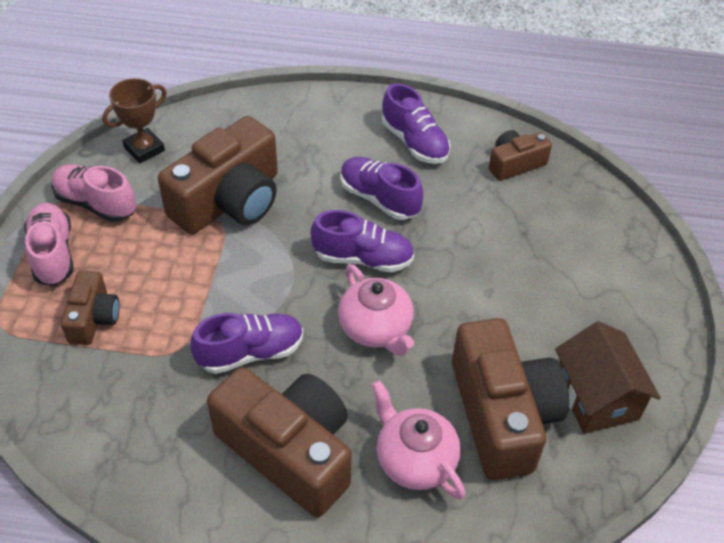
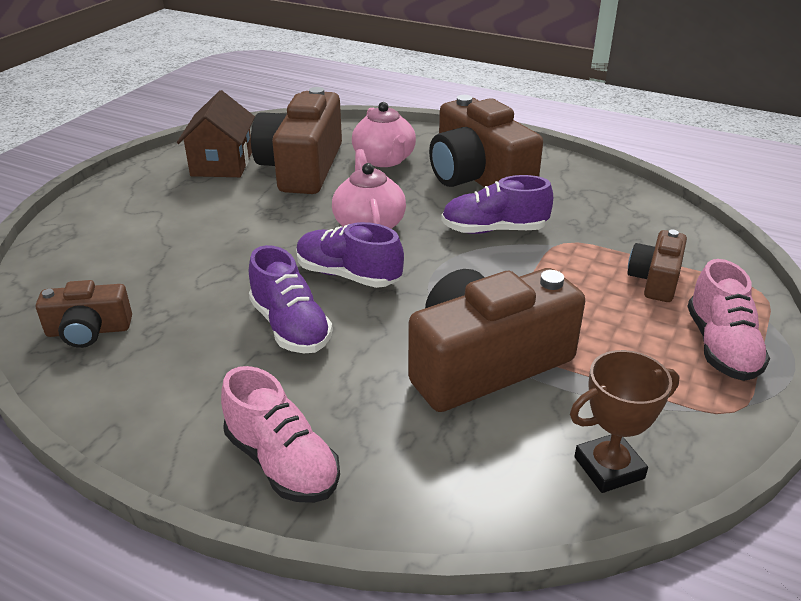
camera: 160 degrees left, 15 degrees down
pink shoe [51,164,136,222] -> pink shoe moved to [221,366,340,503]
purple shoe [382,83,451,164] -> none

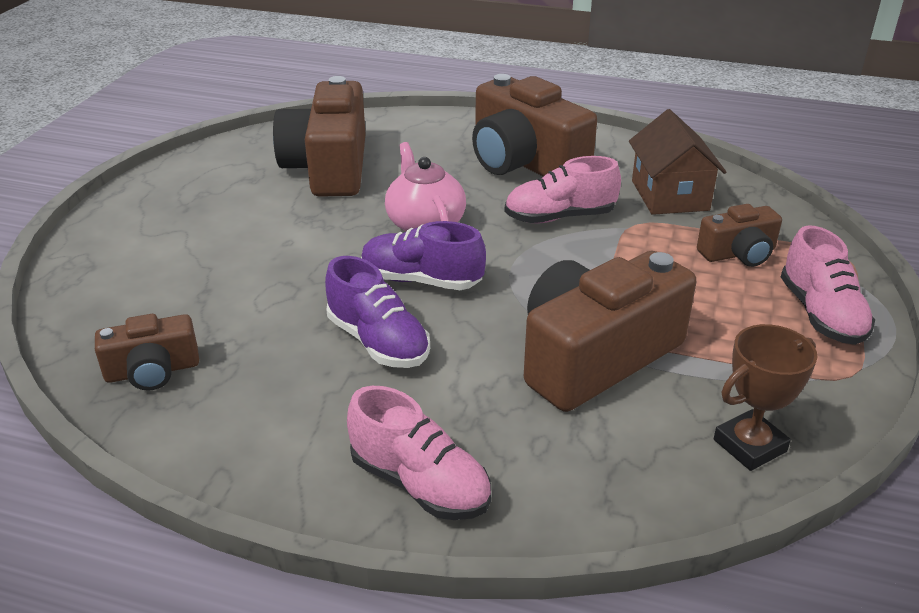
camera: 10 degrees left, 0 degrees up
brown house [177,90,255,177] -> brown house moved to [629,109,726,215]
pink teapot [352,102,416,167] -> none
purple shoe [441,175,553,234] -> pink shoe [504,156,621,223]
brown camera [628,230,687,302] -> brown camera turned 120 degrees counterclockwise [697,204,782,267]

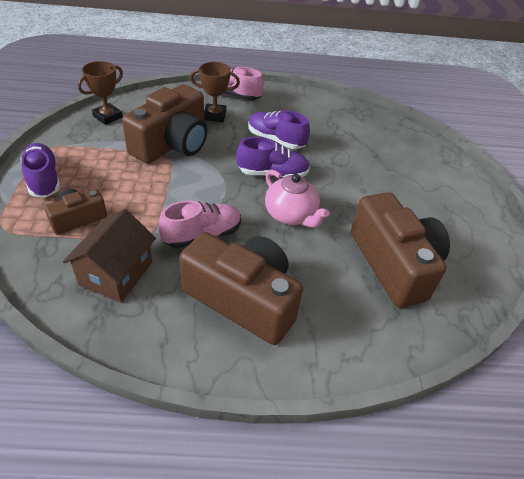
camera: 160 degrees right, 10 degrees up
brown camera [95,314,199,391] -> none
brown house [629,109,726,215] -> brown house turned 45 degrees clockwise [63,209,156,302]
pink shoe [781,226,875,345] -> purple shoe [21,143,61,197]
none -> brown trophy [190,62,240,122]

